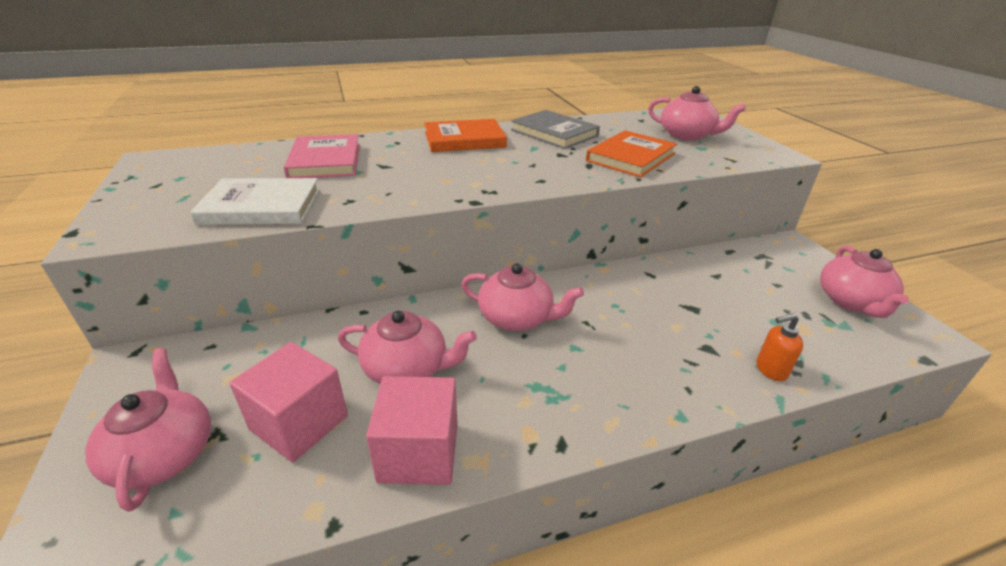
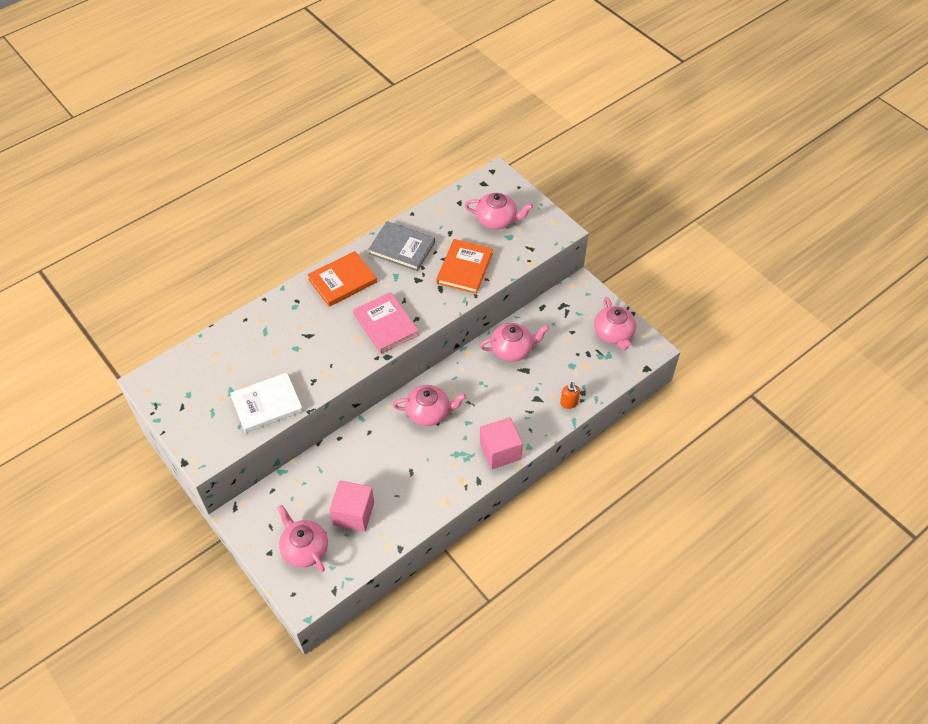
camera: 20 degrees left, 20 degrees up
pink book [284,134,360,178] -> pink book moved to [353,292,419,354]
pink teapot [338,311,477,384] -> pink teapot moved to [480,323,549,362]
pink cube [366,376,458,485] -> pink cube moved to [480,417,523,469]
orange soap dispenser [756,313,803,381] -> orange soap dispenser turned 75 degrees counterclockwise [560,382,580,409]

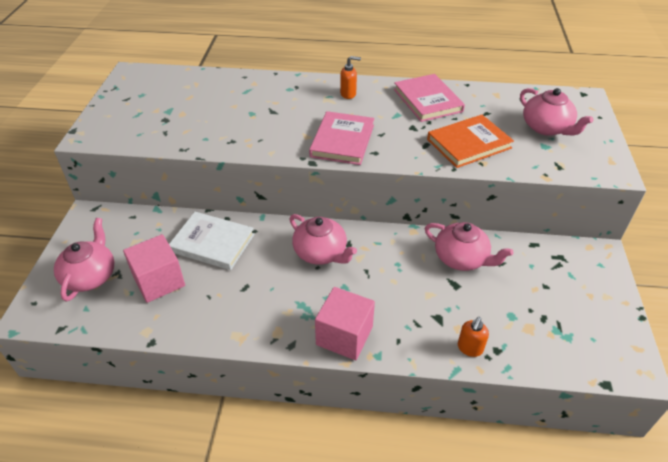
camera: 45 degrees right, 10 degrees down
white book [230,373,303,433] -> white book moved to [169,212,254,270]
orange book [307,251,377,307] -> orange soap dispenser [340,56,361,99]
grey book [368,221,435,271] -> pink book [394,74,465,122]
pink teapot [594,297,636,350] -> none

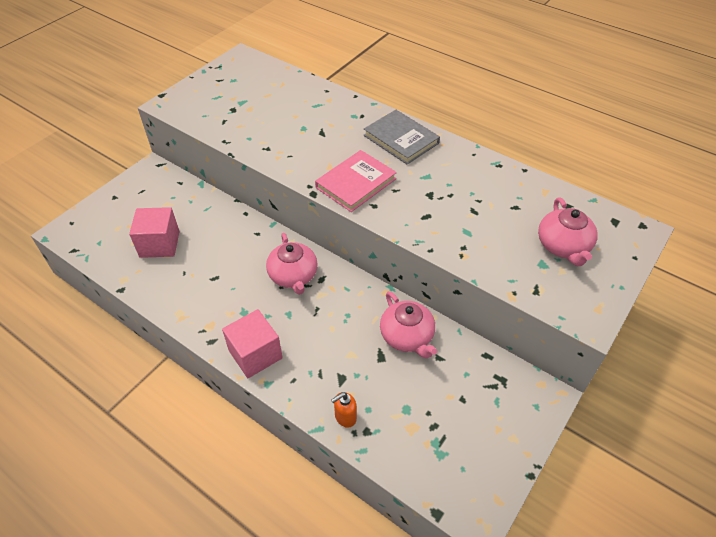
camera: 30 degrees right, 5 degrees up
pink teapot [54,218,115,301] -> none
white book [169,212,254,270] -> none
orange soap dispenser [340,56,361,99] -> grey book [364,110,440,164]
pink book [394,74,465,122] -> none
orange book [427,115,514,168] -> none

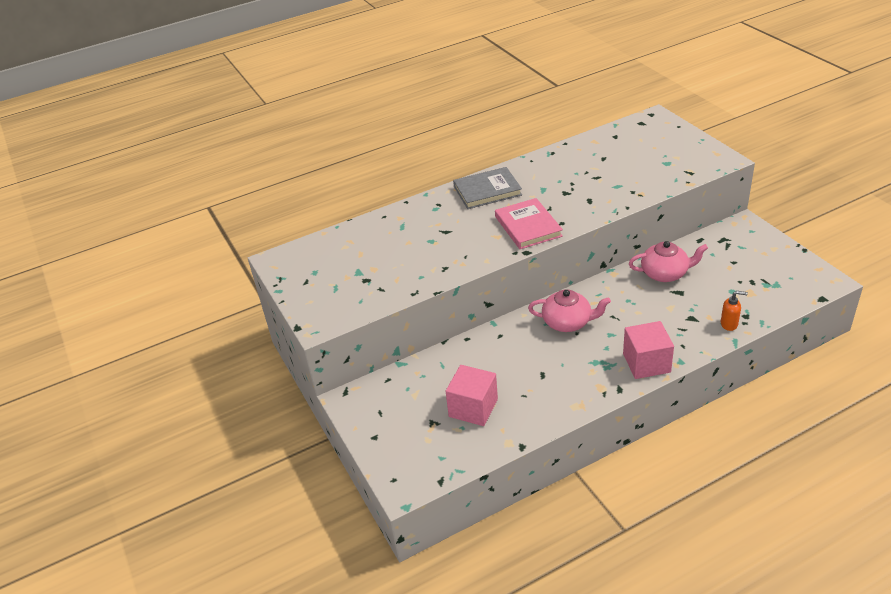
camera: 60 degrees left, 10 degrees down
orange soap dispenser [331,392,357,428] -> orange soap dispenser turned 75 degrees counterclockwise [721,291,748,331]
pink teapot [538,198,598,266] -> none

